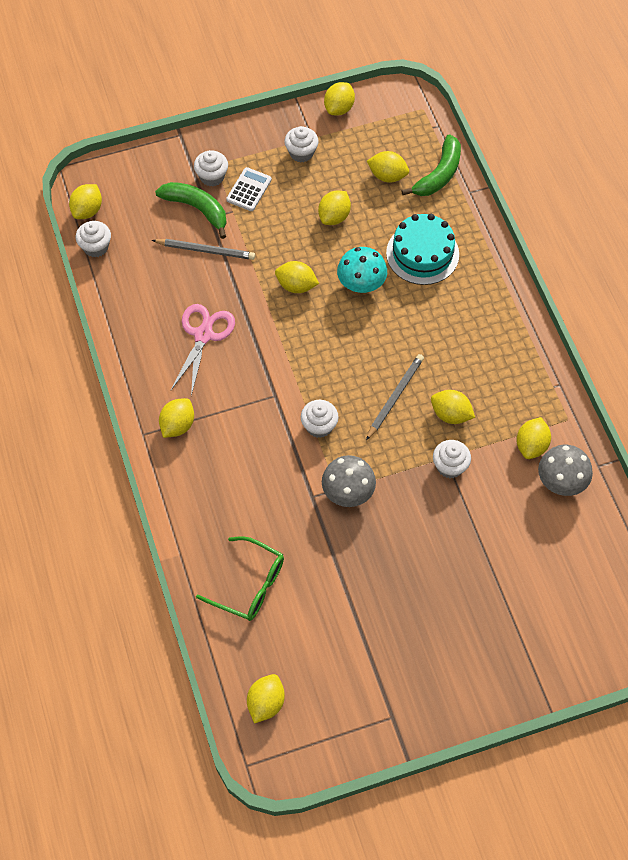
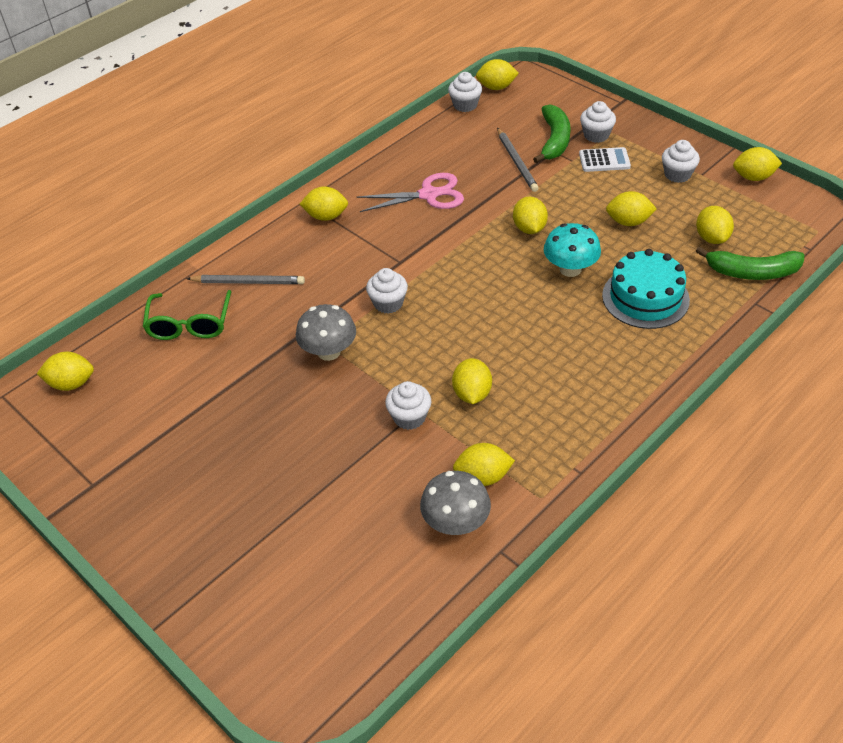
camera: 65 degrees right, 15 degrees down
grey pencil [366,354,424,440] -> grey pencil moved to [186,275,305,284]

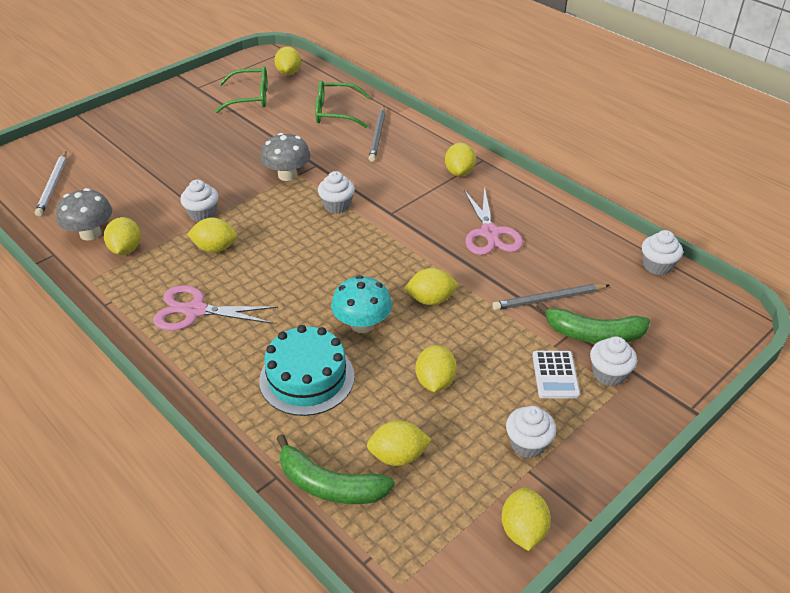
camera: 90 degrees right, 5 degrees down
yellow lemon [476,59,519,90] -> none
green banana [696,246,804,280] -> green banana turned 75 degrees counterclockwise [276,434,395,504]
none -> white pencil [35,151,66,216]
none -> pink scissors [153,285,278,331]
none -> green glasses [215,66,268,113]

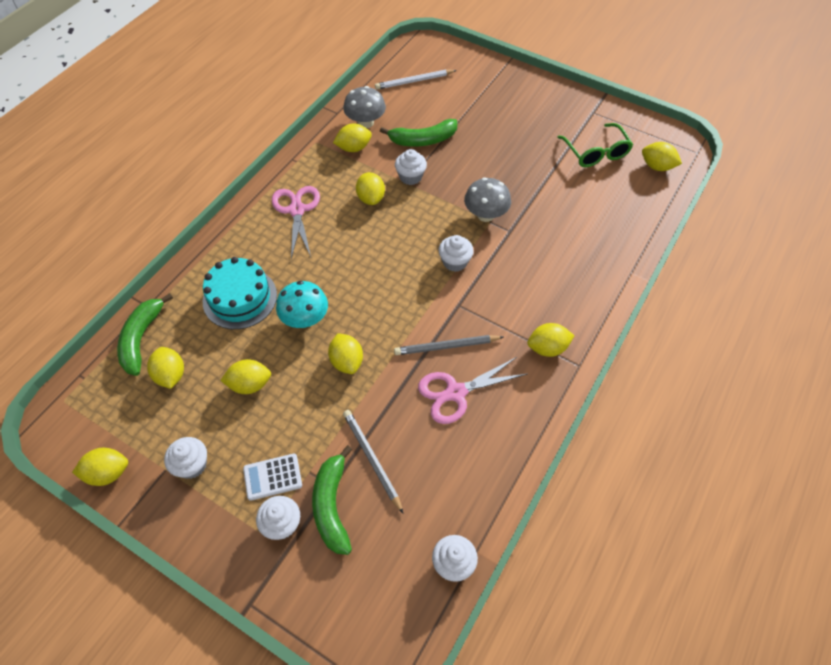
camera: 75 degrees right, 15 degrees up
yellow lemon [274,46,301,75] -> yellow lemon turned 45 degrees clockwise [642,142,682,171]
green glasses [315,80,370,128] -> none
grey pencil [368,106,386,162] -> grey pencil moved to [394,335,503,355]
none -> green banana [380,119,457,147]

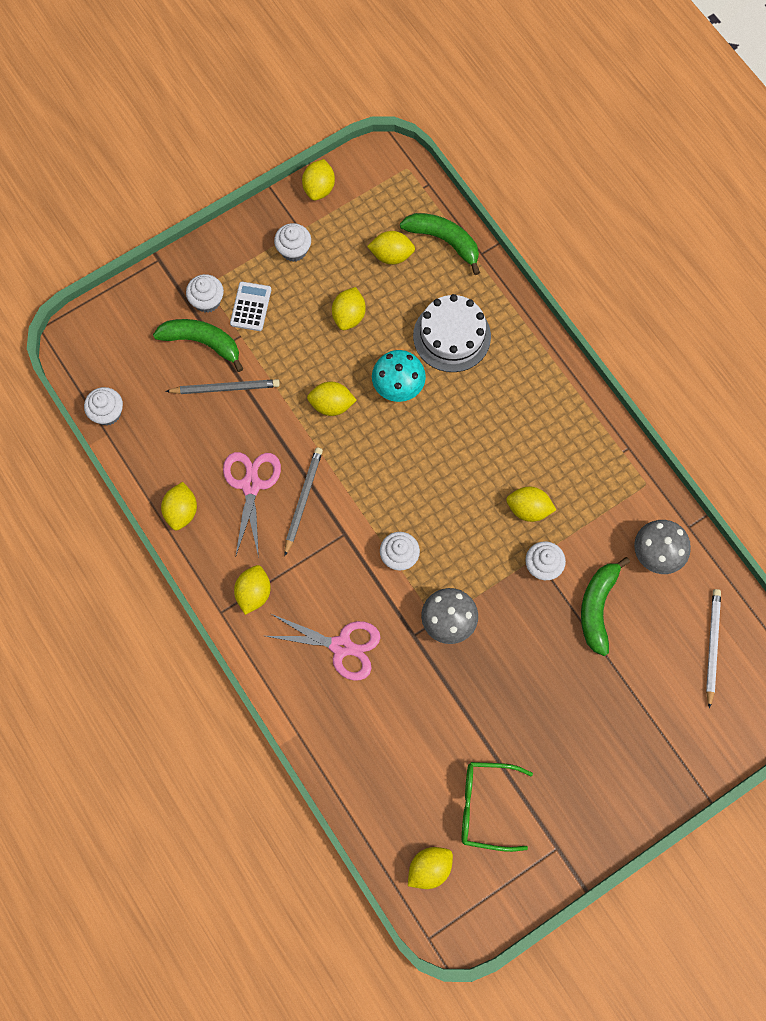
camera: 115 degrees right, 15 degrees up
turquoise cake [203,257,277,329] -> white cake [413,294,491,372]
pink scissors [272,186,320,259] -> pink scissors moved to [266,614,380,681]
yellow lemon [333,124,372,152] -> yellow lemon moved to [161,482,197,530]

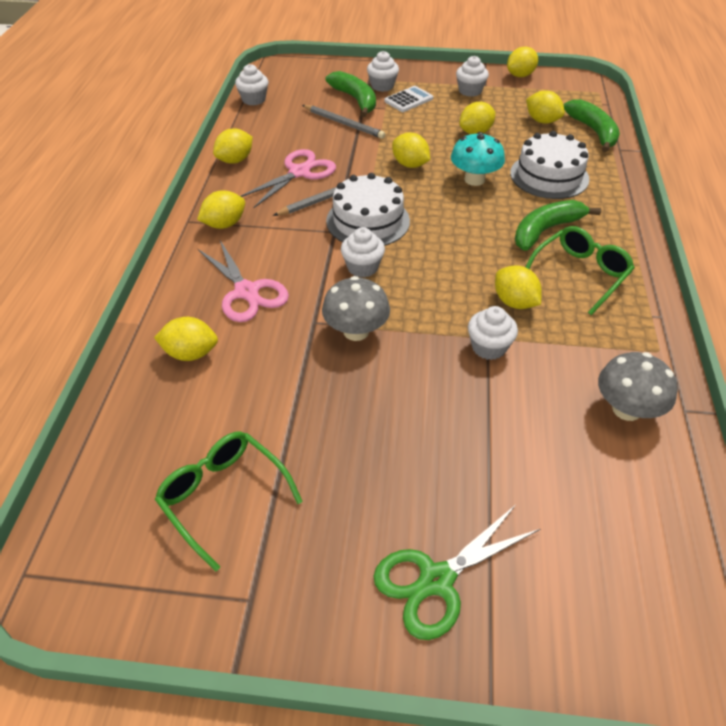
camera: 40 degrees right, 25 degrees down
yellow lemon [408,847,453,889] -> yellow lemon moved to [154,317,218,361]
green banana [581,557,630,656] -> green banana moved to [515,200,601,251]
white pencil [706,589,721,709] -> none
none -> white cake [326,173,410,246]
none -> green scissors [373,505,540,640]
none -> green glasses [525,226,635,315]

